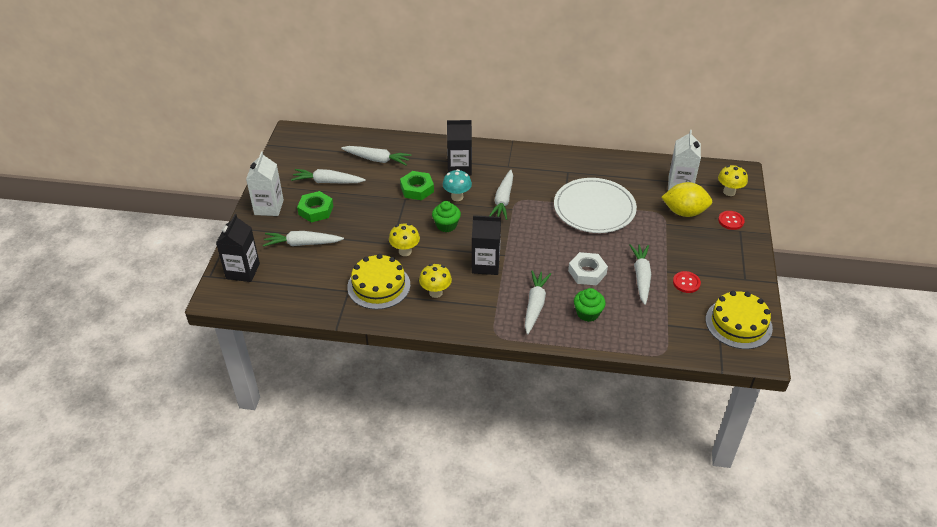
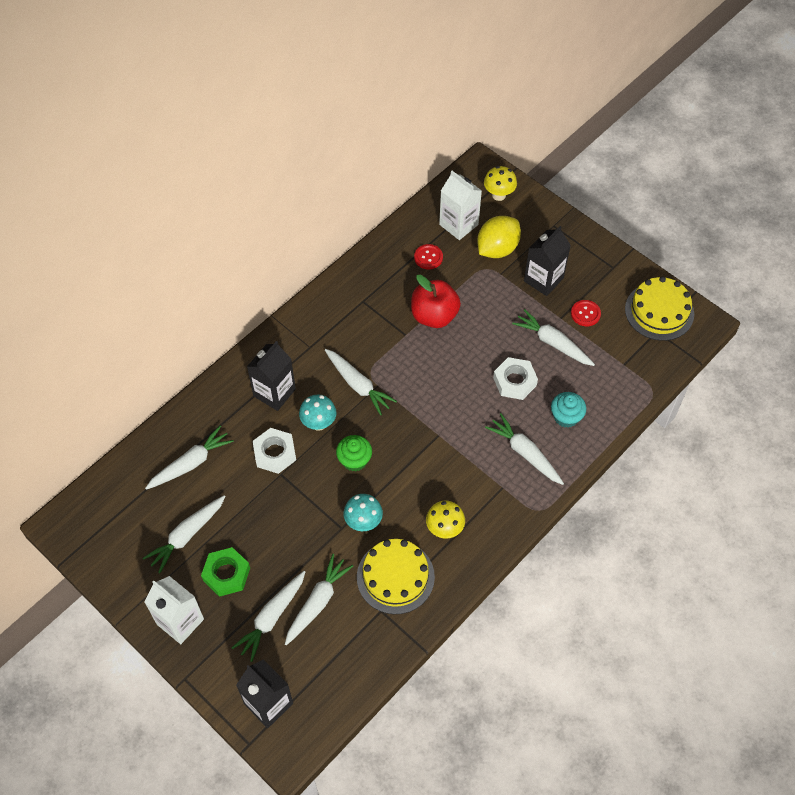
camera: 55 degrees left, 15 degrees up
yellow mushroom [389,223,420,256] -> turquoise mushroom [344,494,383,531]
green nut [400,171,434,200] -> white nut [253,428,296,474]
black carton [472,215,501,275] -> black carton moved to [524,226,571,296]
white plate [554,178,637,233] -> red apple [411,275,461,328]
green cupcake [574,288,606,322] -> turquoise cupcake [551,392,586,428]
red button [718,211,745,230] -> red button moved to [414,244,443,269]
none -> white carrot [285,554,353,645]

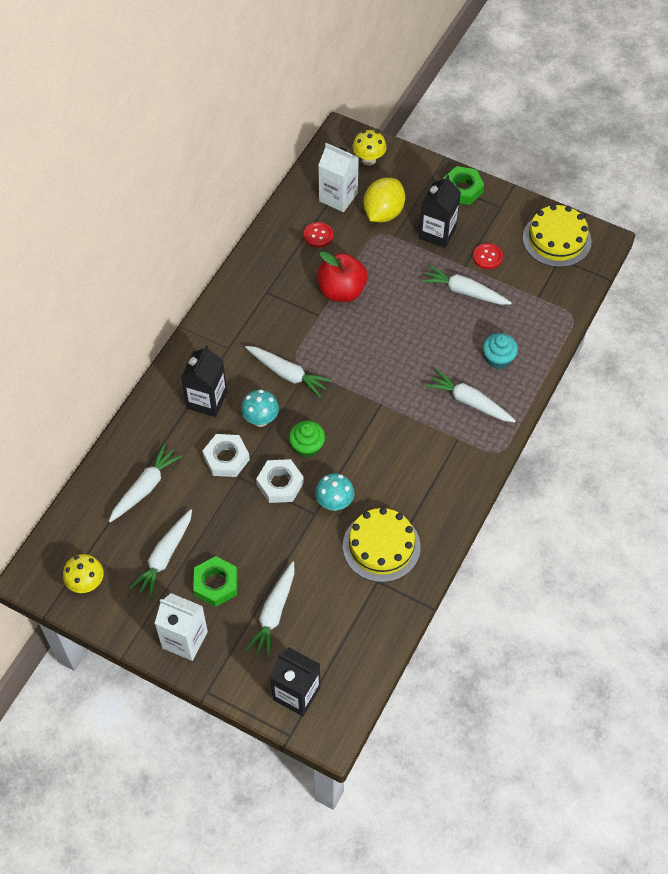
camera: 15 degrees left, 0 degrees up
white carrot [285,554,353,645] -> none
yellow mushroom [426,501,465,538] -> yellow mushroom moved to [63,554,104,593]
white nut [493,357,538,400] -> white nut moved to [256,459,304,503]
none -> green nut [443,166,484,205]

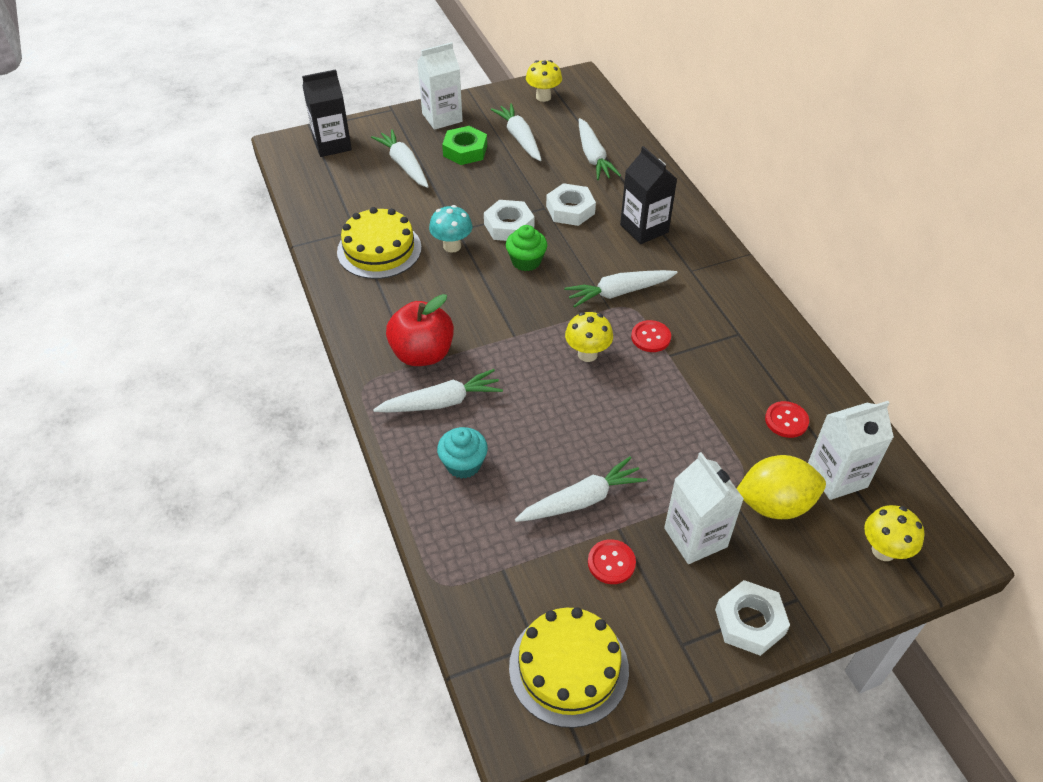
camera: 130 degrees right, 10 degrees down
turquoise mushroom [241,390,279,427] -> none
red apple [317,252,368,302] -> red apple moved to [386,294,454,366]
yellow lemon [363,178,405,222] -> yellow lemon turned 75 degrees counterclockwise [737,455,826,519]
black carton [419,175,461,248] -> white carton [664,452,744,564]
green nut [443,166,484,205] -> white nut [715,580,790,656]
none -> yellow mushroom [565,312,613,362]
none -> red button [631,320,671,352]

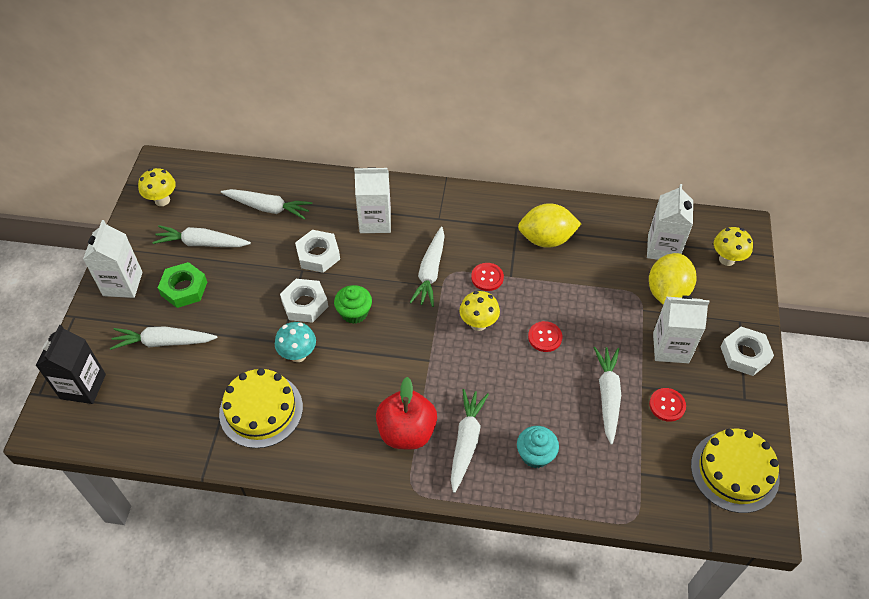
camera: 60 degrees left, 5 degrees up
black carton [620,146,677,244] -> white carton [354,167,391,233]
red button [765,401,809,438] -> red button moved to [528,321,562,352]
none -> yellow lemon [518,203,581,248]

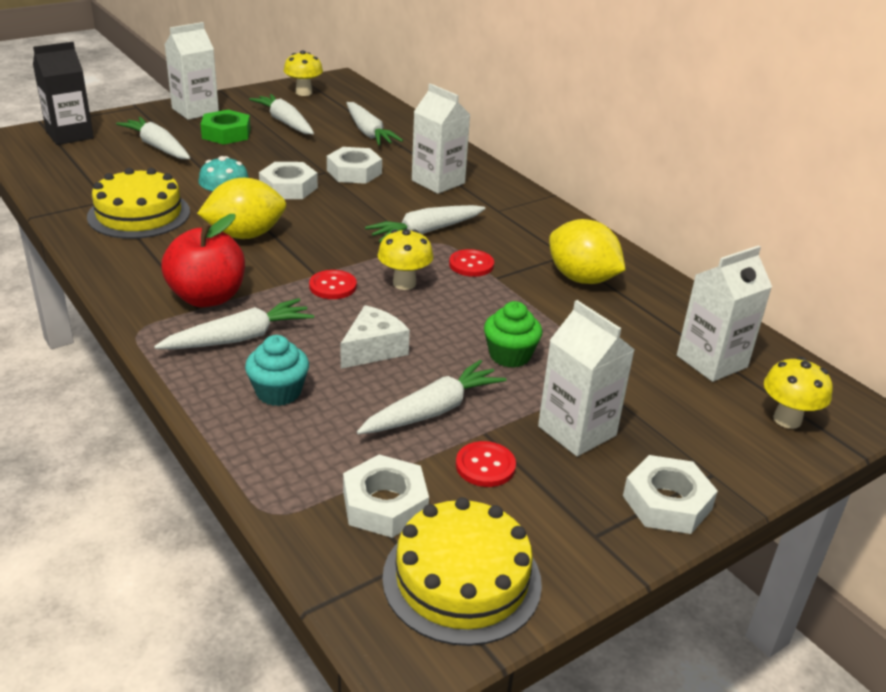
camera: 45 degrees right, 20 degrees down
green cupcake [334,285,372,324] -> green cupcake moved to [484,301,542,368]
red button [528,321,562,352] -> red button moved to [309,270,357,299]
yellow lemon [649,253,696,305] -> yellow lemon moved to [197,178,286,239]
none -> white cheese [341,305,410,369]
none -> white nut [343,455,429,538]

